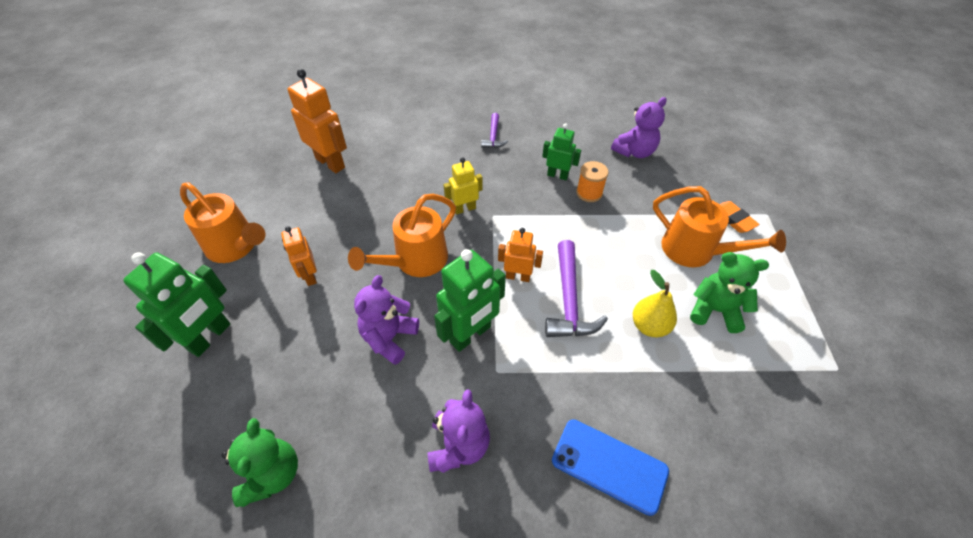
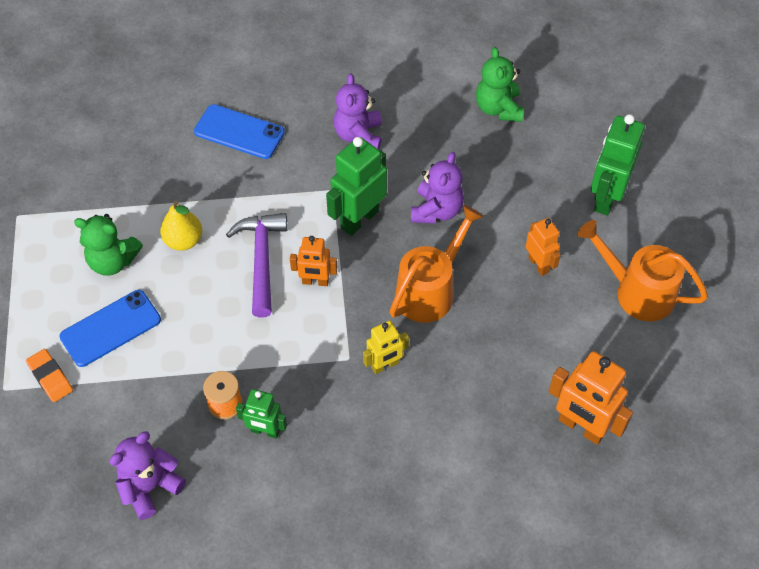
camera: 175 degrees right, 5 degrees up
purple hammer [481,113,508,148] -> none
orange watering can [653,186,786,267] -> blue phone [59,290,161,367]

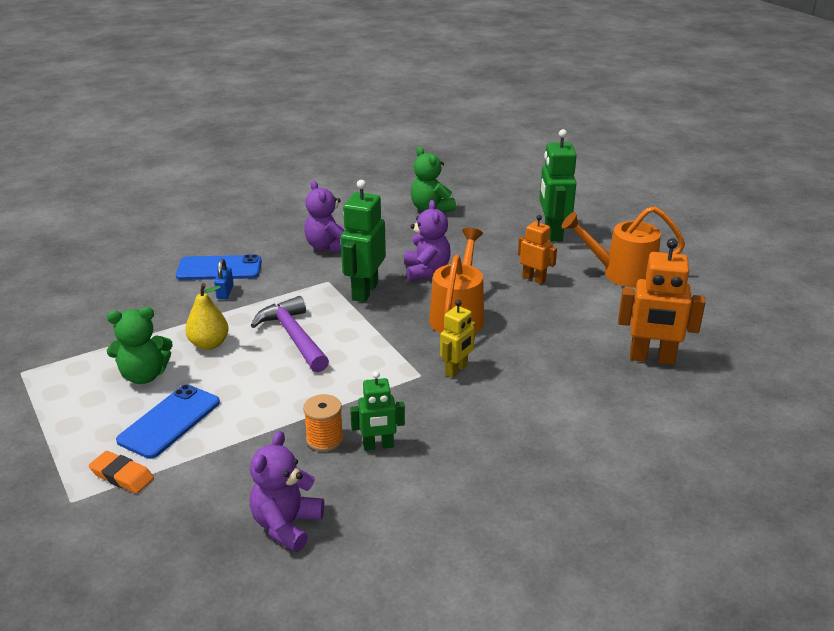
camera: 25 degrees left, 25 degrees down
orange robot [290,236,337,286] -> none
none -> blue padlock [214,259,233,299]

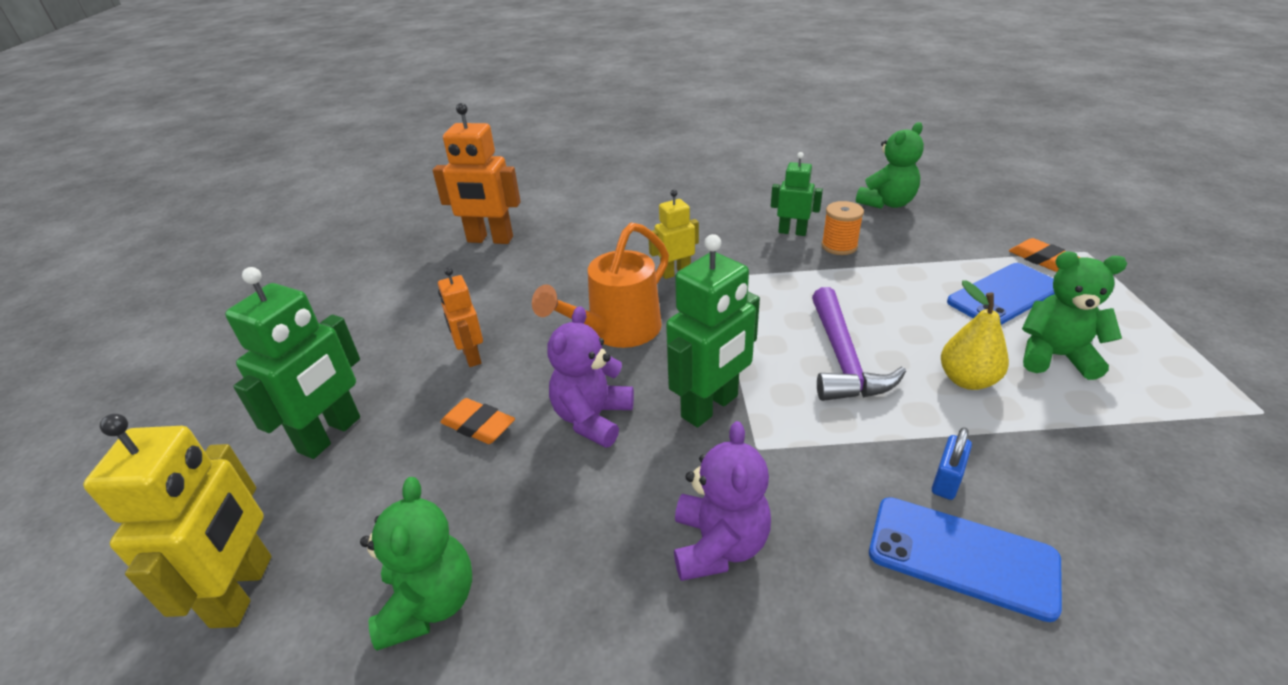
camera: 150 degrees left, 5 degrees up
purple teddy bear [250,431,324,552] -> green teddy bear [856,122,924,209]
orange watering can [562,206,685,288] -> none
orange robot [618,238,706,365] -> orange robot turned 150 degrees clockwise [433,103,521,244]
none -> yellow robot [83,414,272,628]
none -> orange eraser [440,398,515,444]

